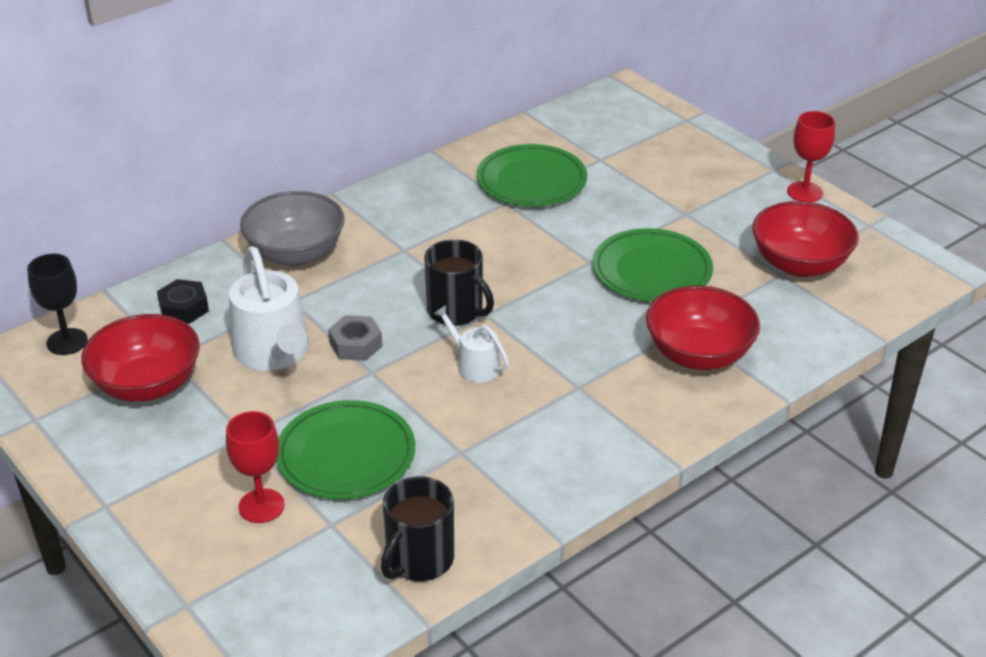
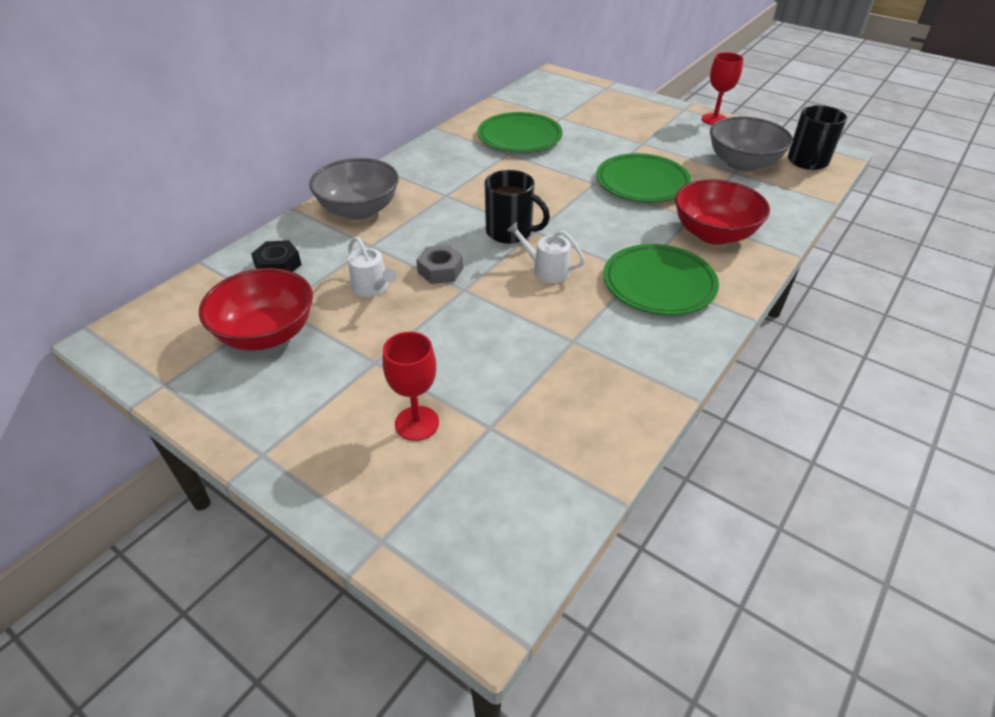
camera: 15 degrees left, 5 degrees up
black goblet [27,254,88,355] -> none
white watering can [229,246,309,371] -> white watering can [348,237,397,297], size x0.55
green plate [276,400,415,499] -> green plate moved to [603,244,719,315]
black mug [381,476,454,581] -> black mug moved to [788,105,847,170]
red bowl [752,201,859,277] -> grey bowl [710,116,793,172]

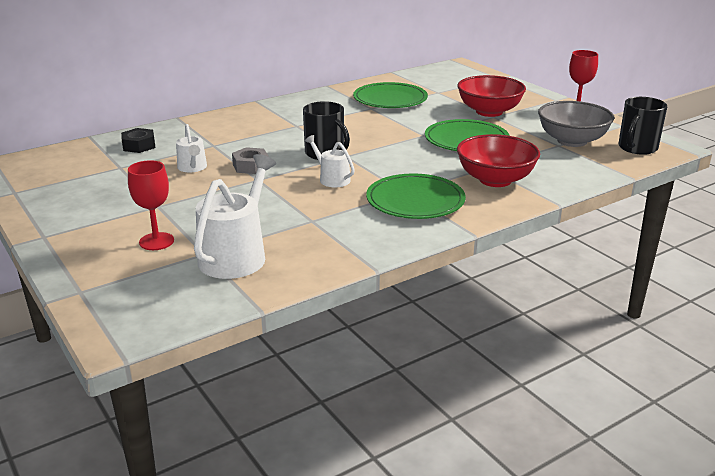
camera: 20 degrees right, 15 degrees down
red bowl [199,268,313,351] -> red bowl moved to [457,75,526,117]
grey bowl [309,158,399,220] -> none
none -> white watering can [194,154,276,279]

